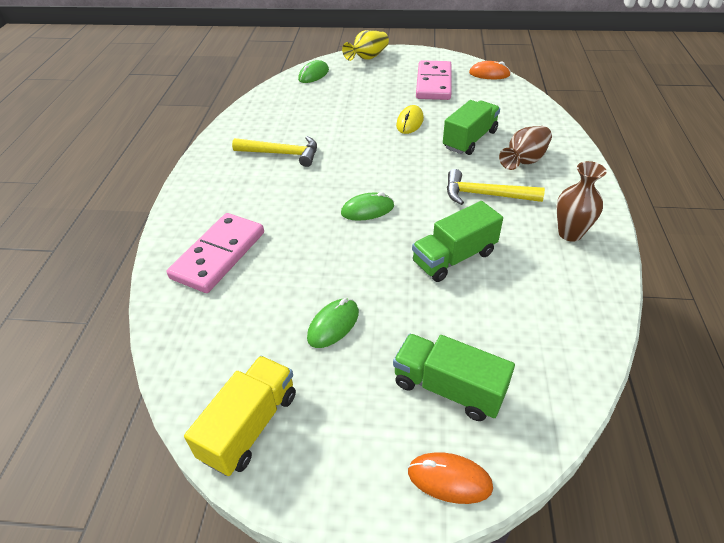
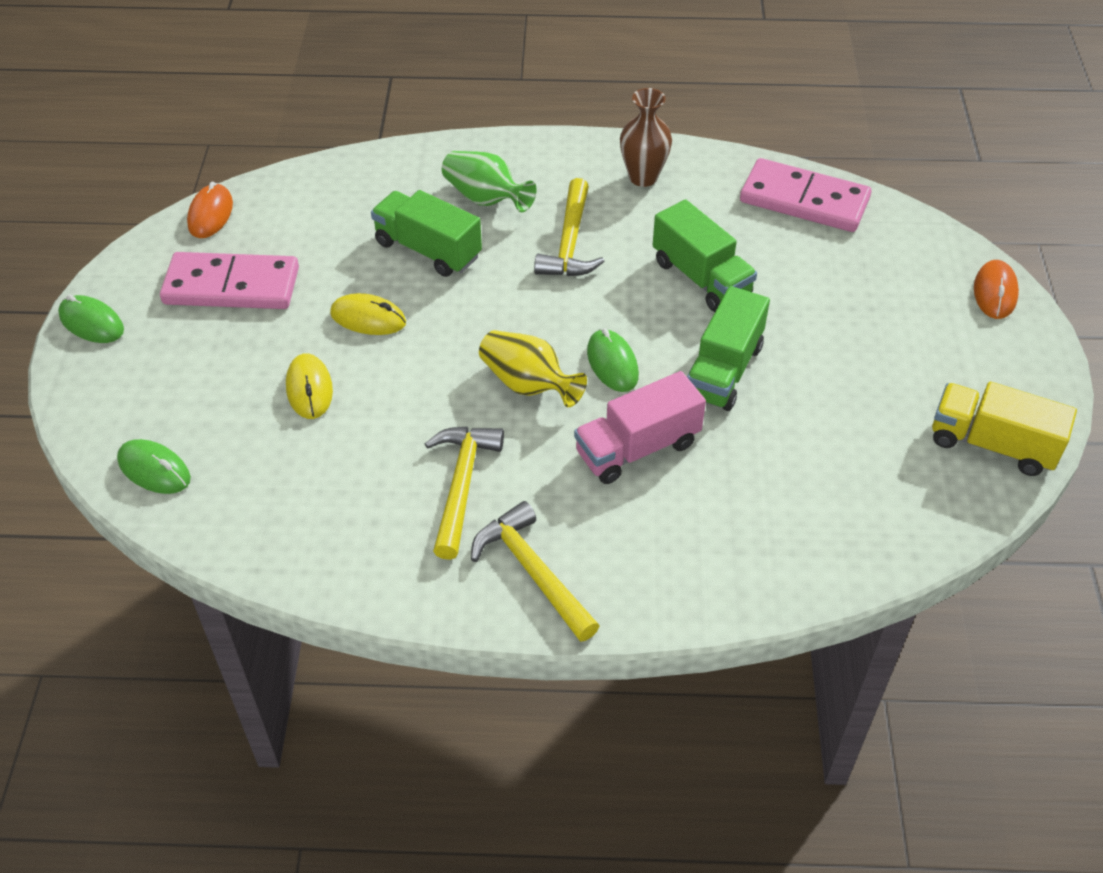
camera: 95 degrees left, 5 degrees up
pink domino [167,213,264,293] -> pink domino moved to [740,158,871,232]
green mouse [307,298,359,348] -> green mouse moved to [58,294,124,343]
yellow vase [342,30,389,61] -> yellow vase moved to [479,330,587,407]
green truck [393,334,515,421] -> green truck moved to [687,286,770,411]
brown vase [499,126,552,170] -> green vase [442,151,537,212]
none -> yellow mouse [286,353,333,419]
none -> yellow hammer [471,501,599,642]
none -> pink truck [574,371,706,484]

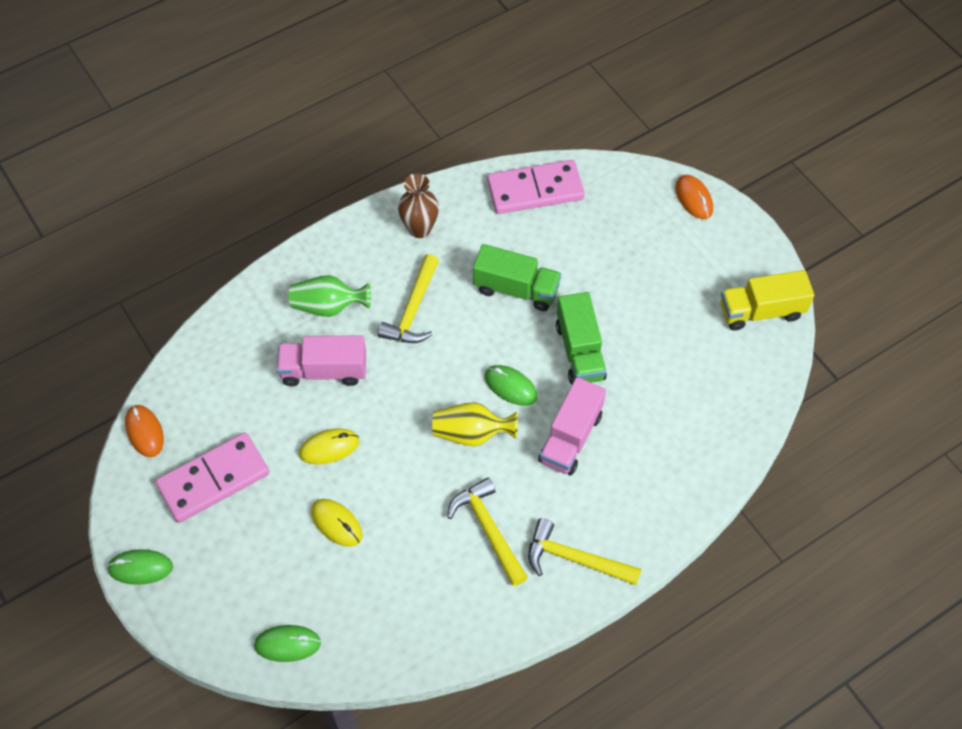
camera: 35 degrees left, 10 degrees up
green truck [371,190,482,277] -> pink truck [277,336,366,386]
yellow hammer [534,178,605,276] -> yellow hammer turned 45 degrees clockwise [378,254,439,343]

